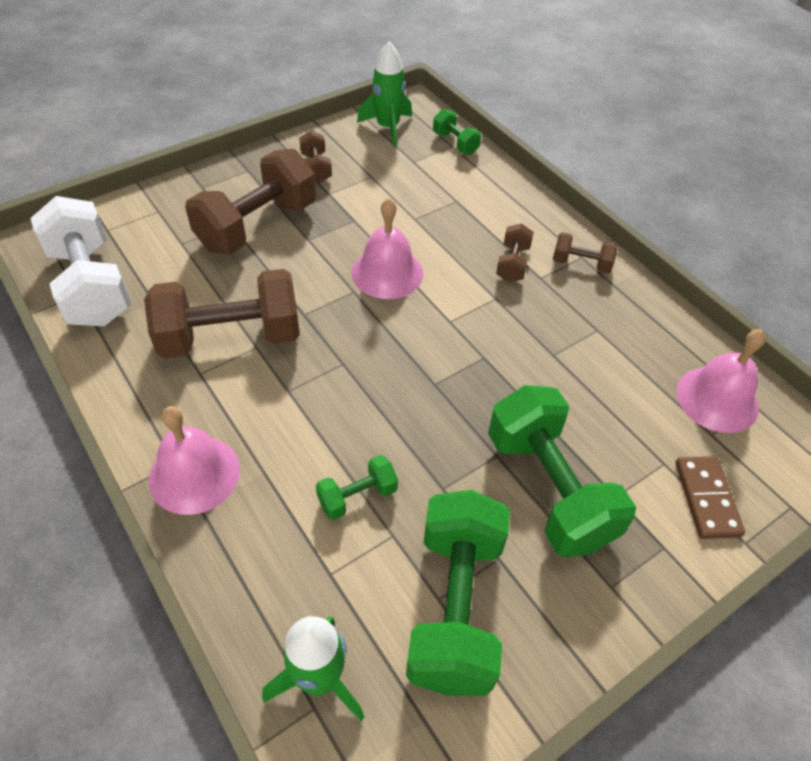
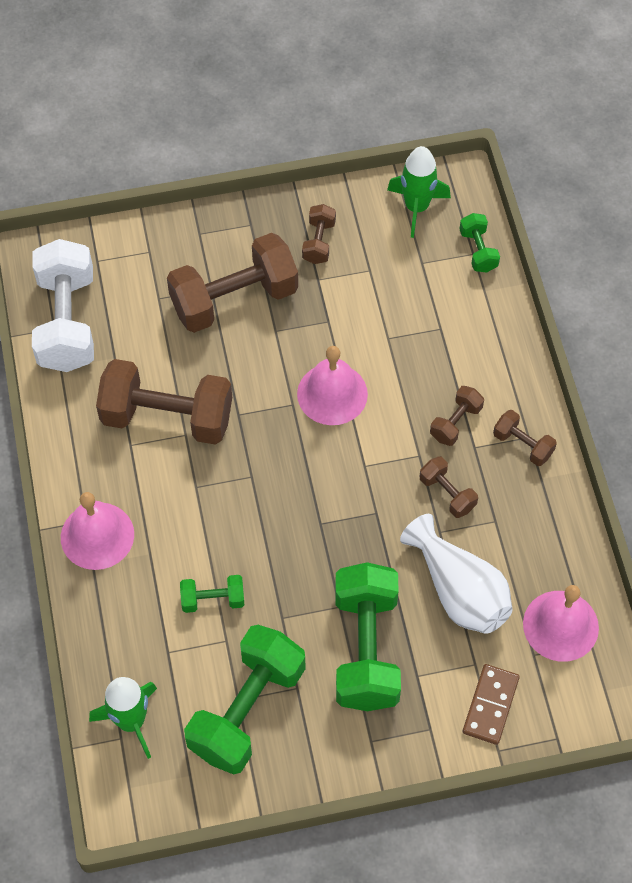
camera: 25 degrees right, 10 degrees up
none -> white vase [400,514,513,634]
none -> brown dumbbell [420,456,478,518]

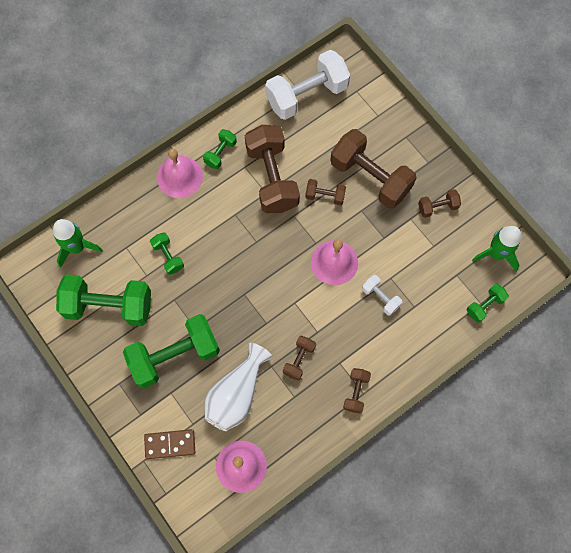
camera: 65 degrees right, 10 degrees up
brown dumbbell [430,386,484,446] -> brown dumbbell moved to [305,179,346,205]
none -> green dumbbell [203,129,237,169]
none -> white dumbbell [362,275,402,316]

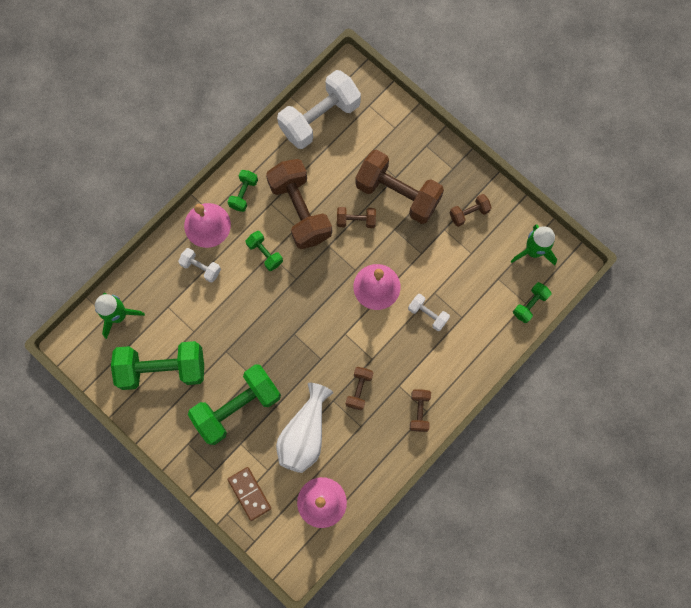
camera: 10 degrees left, 5 degrees up
brown domino [144,429,195,459] -> brown domino turned 75 degrees clockwise [227,467,271,521]
green dumbbell [150,232,184,275] -> green dumbbell moved to [246,231,283,271]
none -> white dumbbell [178,248,221,283]

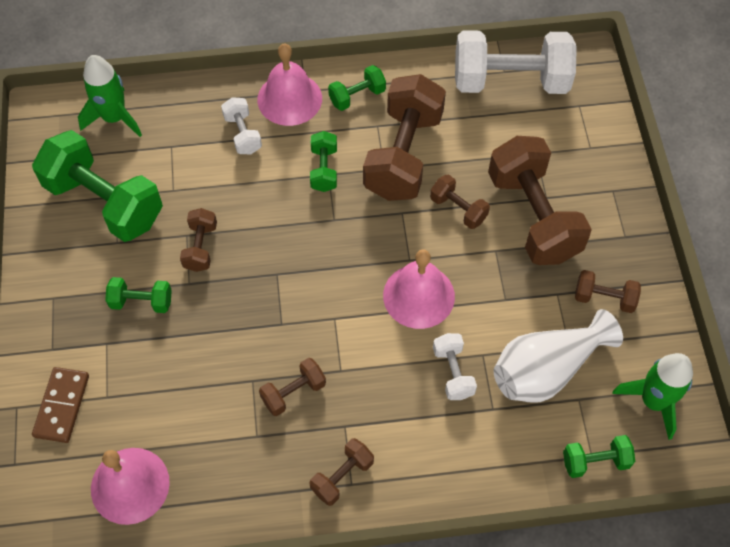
camera: 40 degrees right, 15 degrees down
green dumbbell [188,364,281,445] -> green dumbbell [105,277,172,313], size x0.47
white vase [276,383,333,473] -> white vase moved to [494,309,623,402]
none -> brown dumbbell [180,208,217,272]

